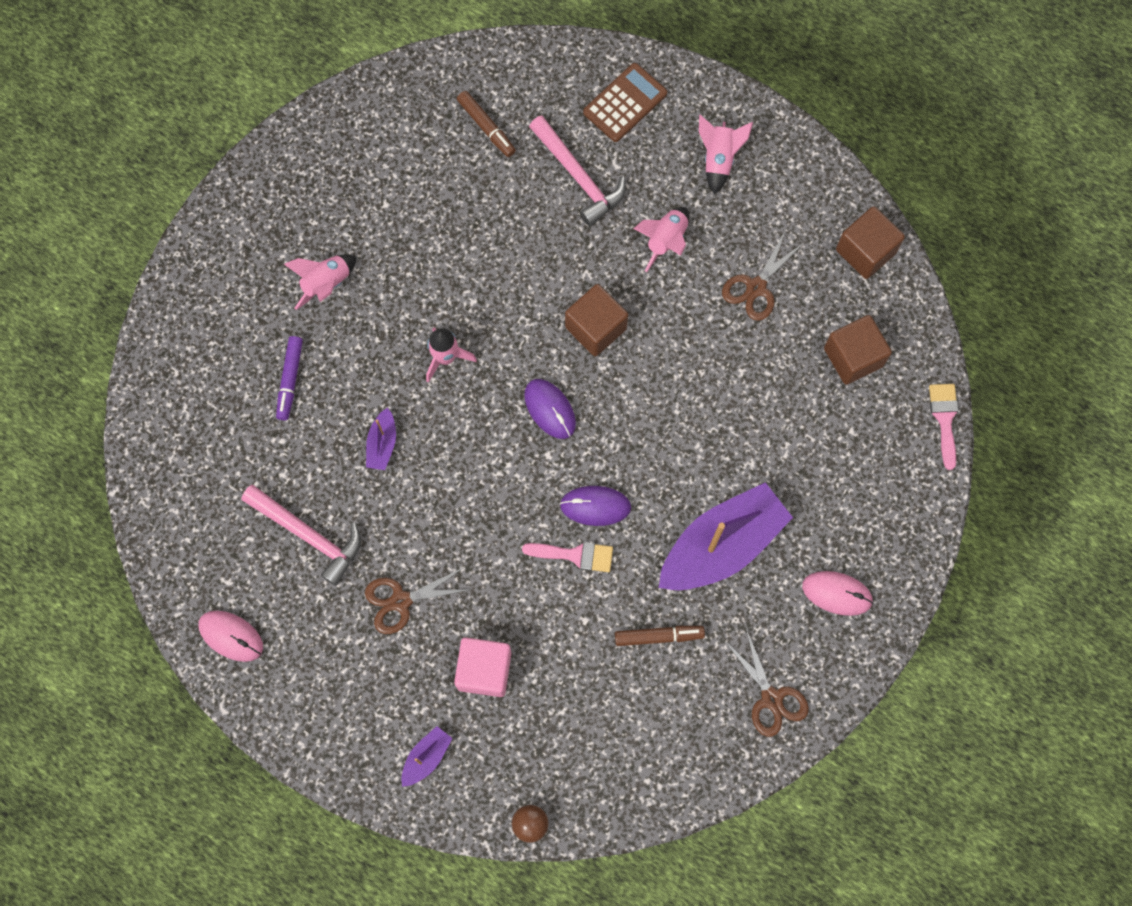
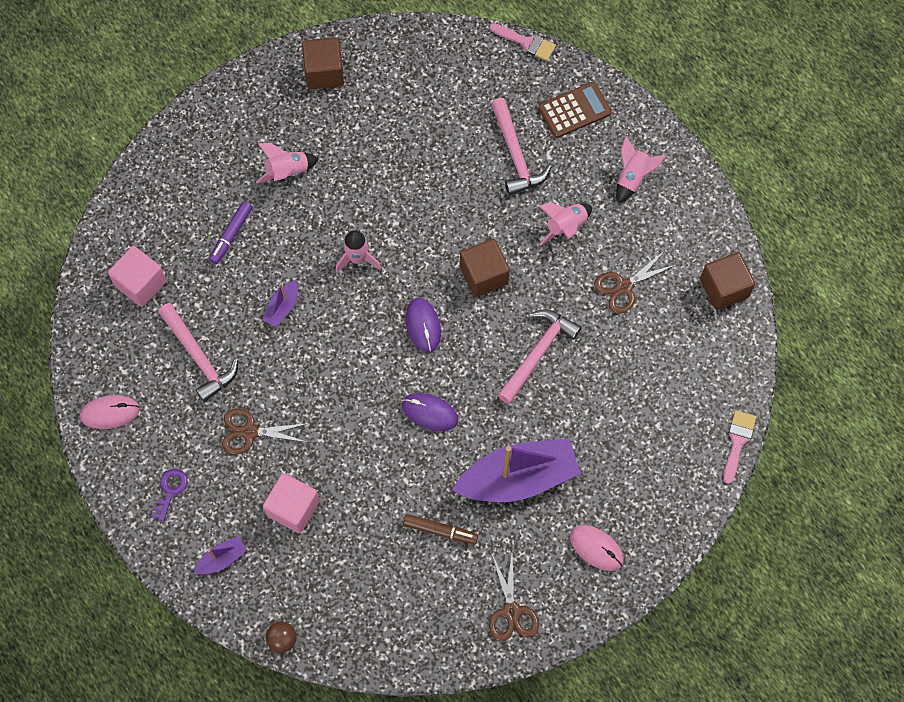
camera: 20 degrees right, 5 degrees down
pink mouse [198,611,263,662] -> pink mouse turned 60 degrees counterclockwise [80,395,140,429]
brown marker [457,91,516,157] -> none
pink brush [522,542,613,572] -> pink brush moved to [490,23,556,61]
brown cube [824,315,892,385] -> brown cube moved to [302,37,344,89]
none -> pink cube [108,246,167,307]
none -> purple key [151,469,187,521]
none -> pink hammer [498,309,582,404]

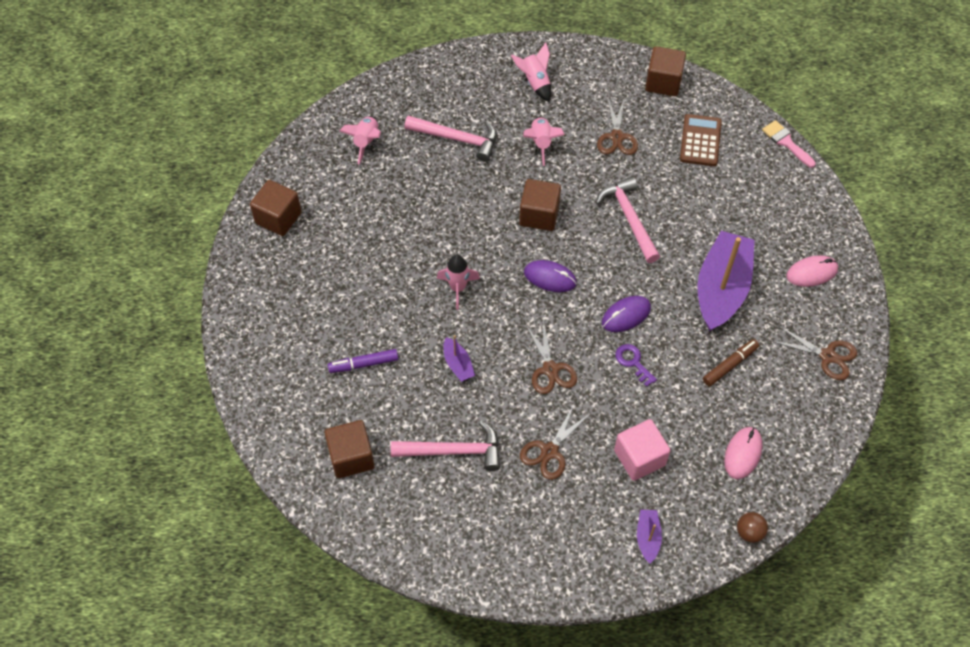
camera: 55 degrees left, 10 degrees down
pink mouse [80,395,140,429] -> pink mouse moved to [724,427,763,479]
pink cube [108,246,167,307] -> brown cube [324,420,375,478]
purple key [151,469,187,521] -> purple key moved to [615,344,657,387]
purple marker [209,202,252,264] -> purple marker turned 105 degrees clockwise [328,349,398,373]
pink rocket [256,143,319,184] -> pink rocket moved to [339,116,381,165]
pink brush [490,23,556,61] -> none
brown calculator [538,82,612,138] -> brown calculator moved to [680,114,721,166]
none -> brown scissors [525,319,577,394]

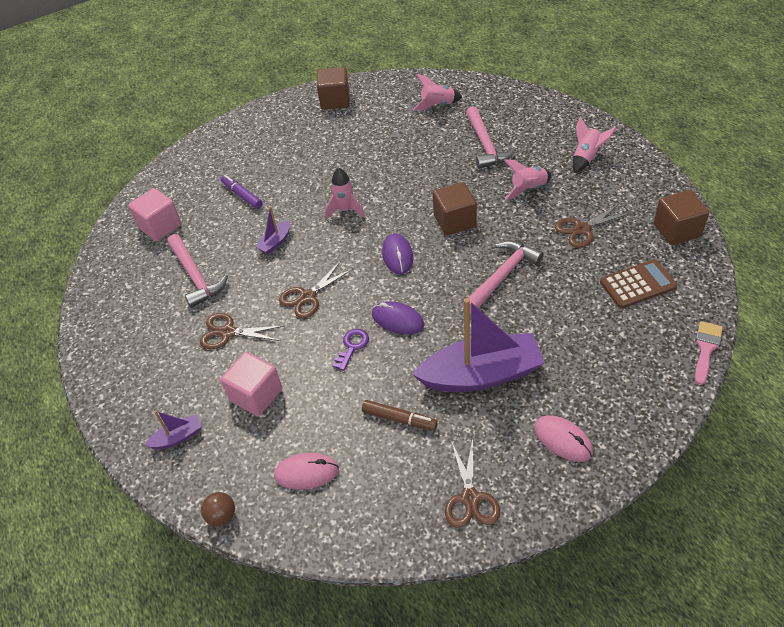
camera: 65 degrees right, 10 degrees down
brown cube [324,420,375,478] -> pink cube [128,188,181,241]

